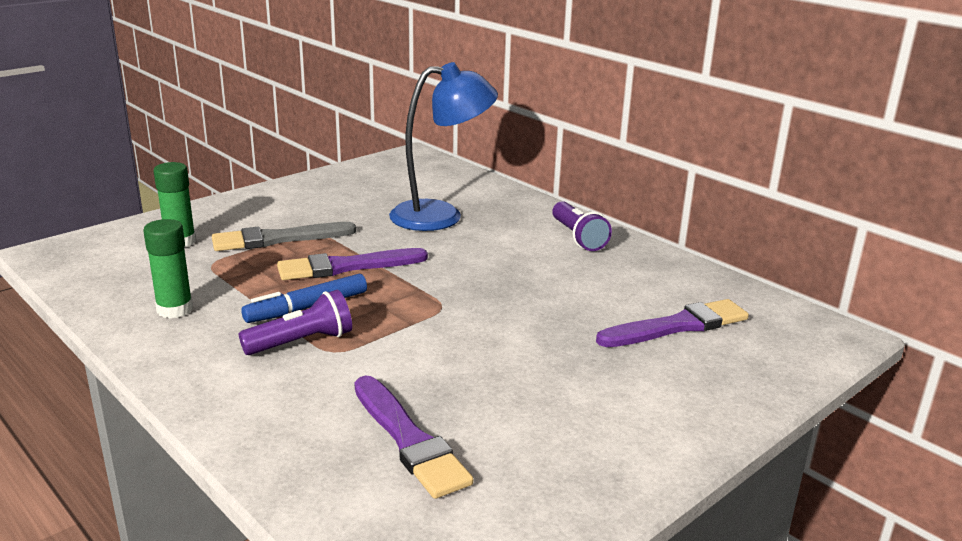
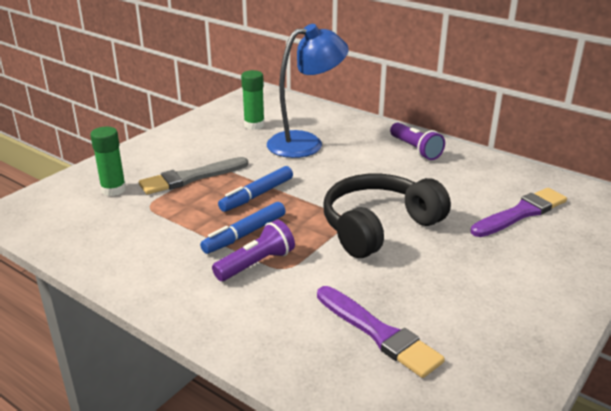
camera: 10 degrees left, 5 degrees up
green glue stick [143,219,193,318] -> green glue stick moved to [241,70,265,130]
purple brush [277,248,428,280] -> blue marker [218,166,293,212]
none -> black headphones [323,174,451,258]

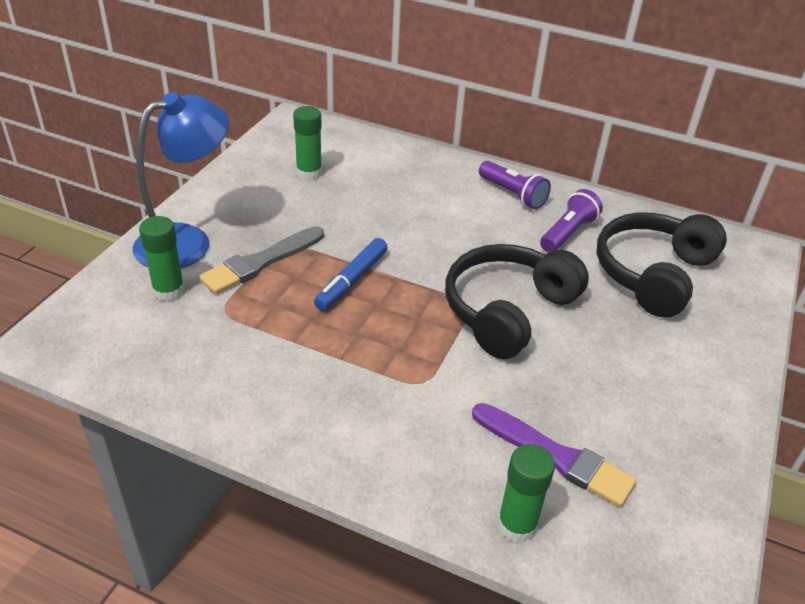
camera: 15 degrees left, 10 degrees up
blue marker [200,202,286,254] -> none
purple flashlight [212,220,295,281] -> purple flashlight moved to [540,189,603,252]
blue lamp [267,24,349,158] -> blue lamp moved to [133,92,229,268]
purple brush [470,188,567,237] -> black headphones [596,213,727,318]
none -> green glue stick [497,444,555,542]

